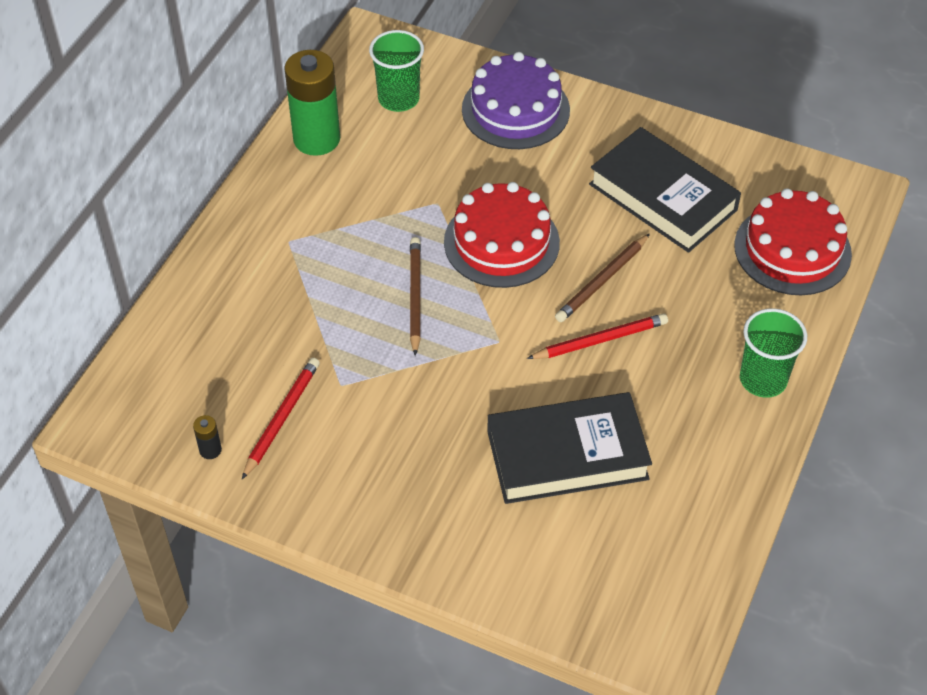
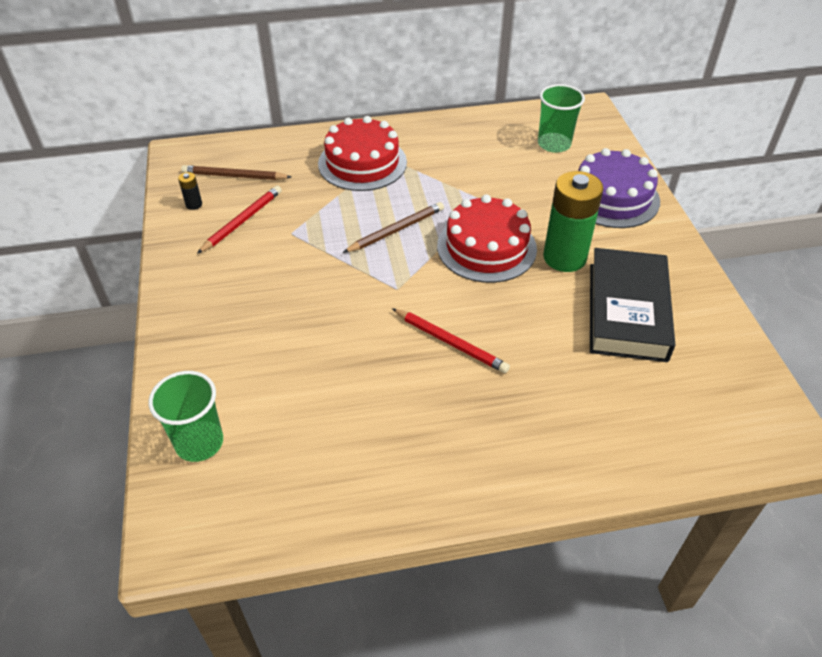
camera: 55 degrees right, 5 degrees down
red pencil [242,358,320,479] -> red pencil turned 45 degrees counterclockwise [197,186,282,254]
green battery [284,50,340,156] -> green battery moved to [543,171,604,272]
black book [487,392,652,504] -> none
brown pencil [555,233,650,322] -> brown pencil moved to [181,165,291,180]
red cake [734,188,852,295] -> red cake moved to [318,116,407,191]
green cup [740,308,807,398] -> green cup moved to [149,371,223,462]

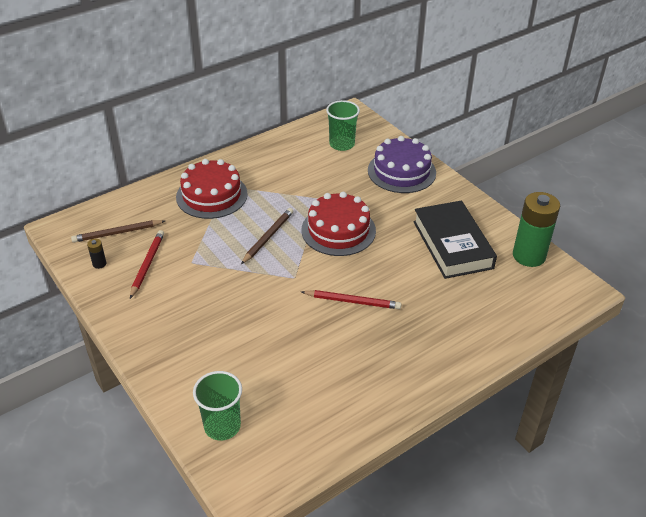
camera: 25 degrees left, 5 degrees down
green battery [543,171,604,272] -> green battery moved to [513,192,560,267]

